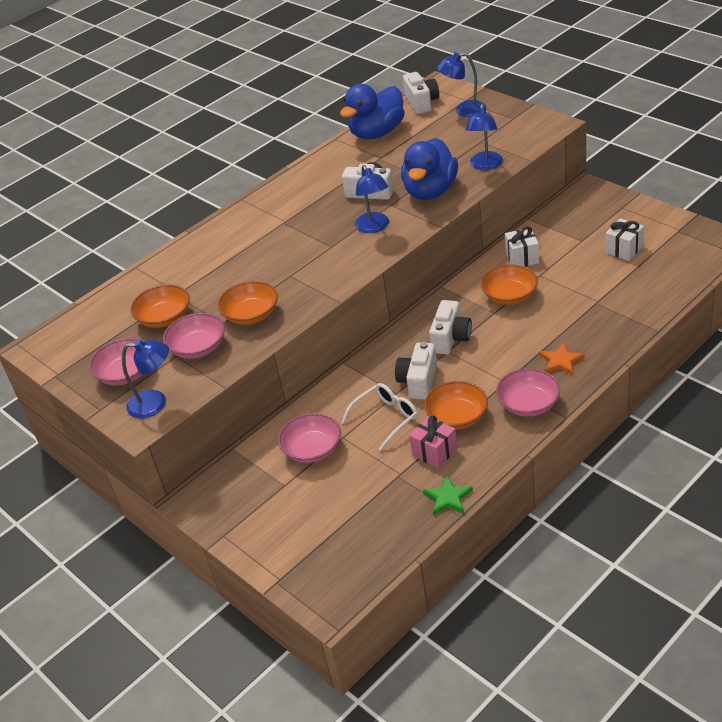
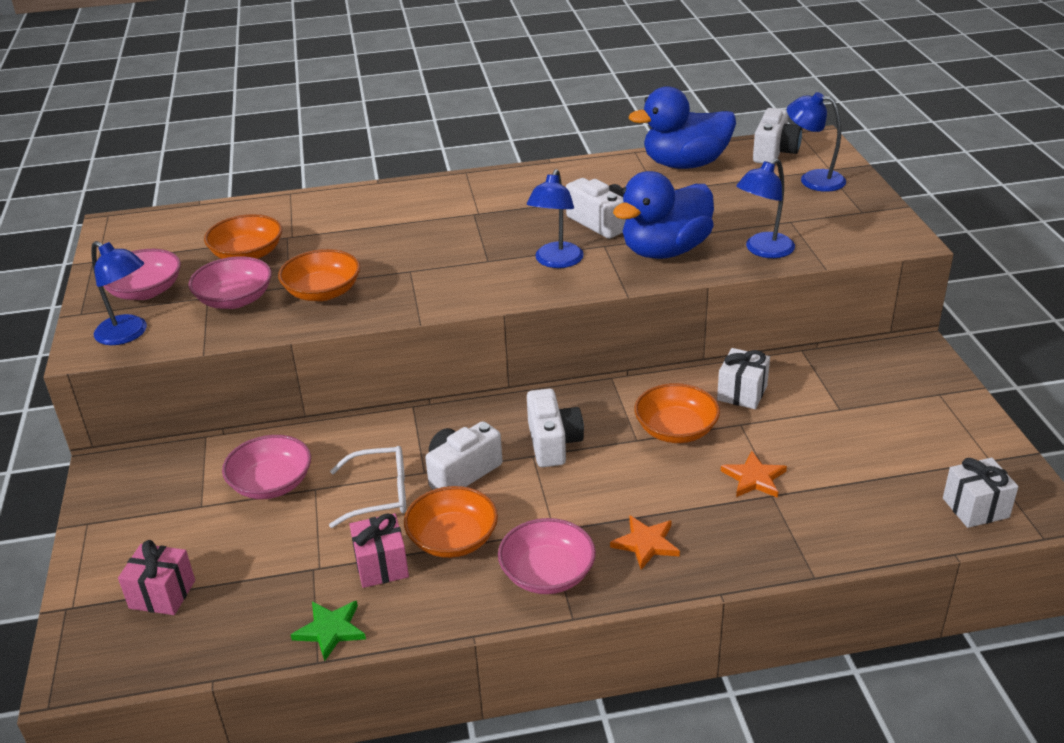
camera: 30 degrees right, 5 degrees down
white camera [429,300,472,355] -> white camera turned 60 degrees counterclockwise [527,388,584,467]
white gift [605,218,644,261] -> white gift moved to [943,458,1019,528]
none -> pink gift [118,540,195,615]
none -> orange star [721,451,787,498]

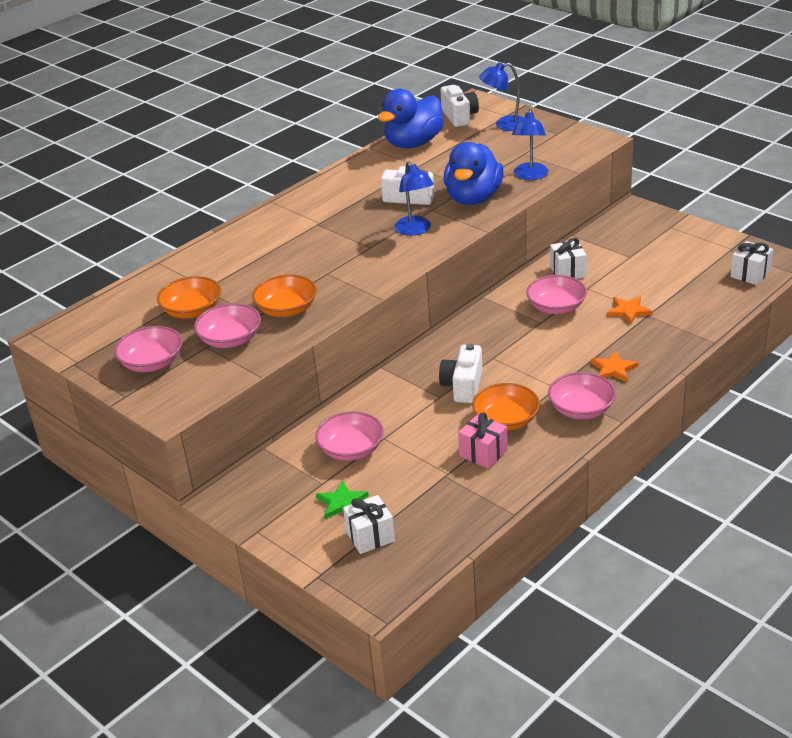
camera: 35 degrees left, 0 degrees up
blue lamp [91,241,147,345] -> none
pink gift [118,540,195,615] -> white gift [343,495,395,554]
green star [291,601,366,661] -> green star moved to [316,480,369,519]
white glasses [329,446,406,528] -> none
white camera [527,388,584,467] -> none
orange bowl [634,383,720,443] -> pink bowl [526,275,587,314]

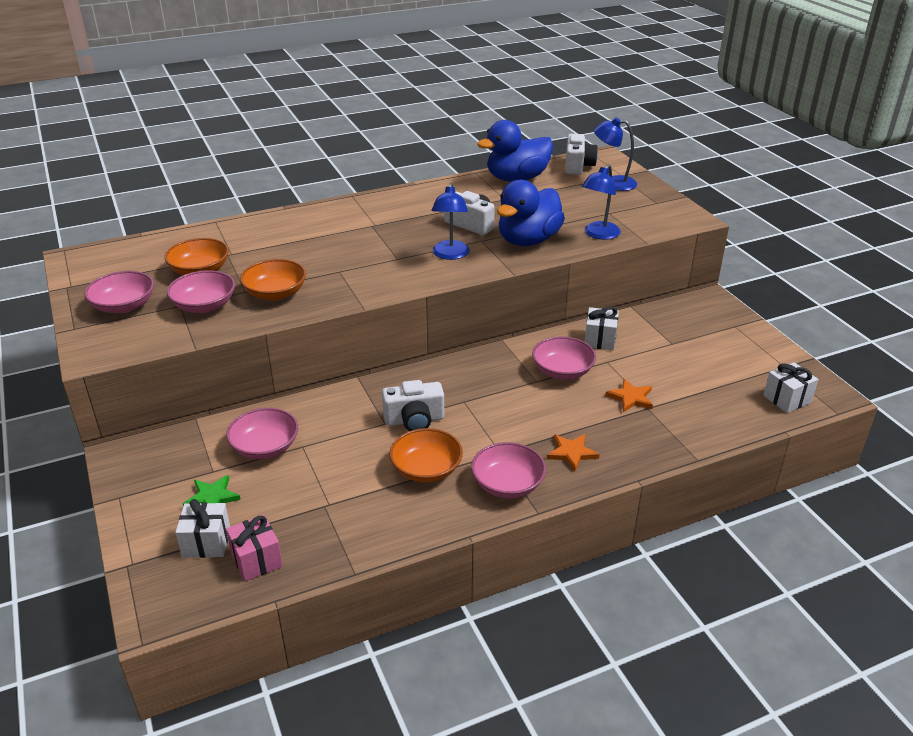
camera: 20 degrees right, 0 degrees up
white camera [439,343,482,403] -> white camera turned 135 degrees counterclockwise [382,380,444,431]
pink gift [458,413,508,469] -> pink gift moved to [226,515,283,582]

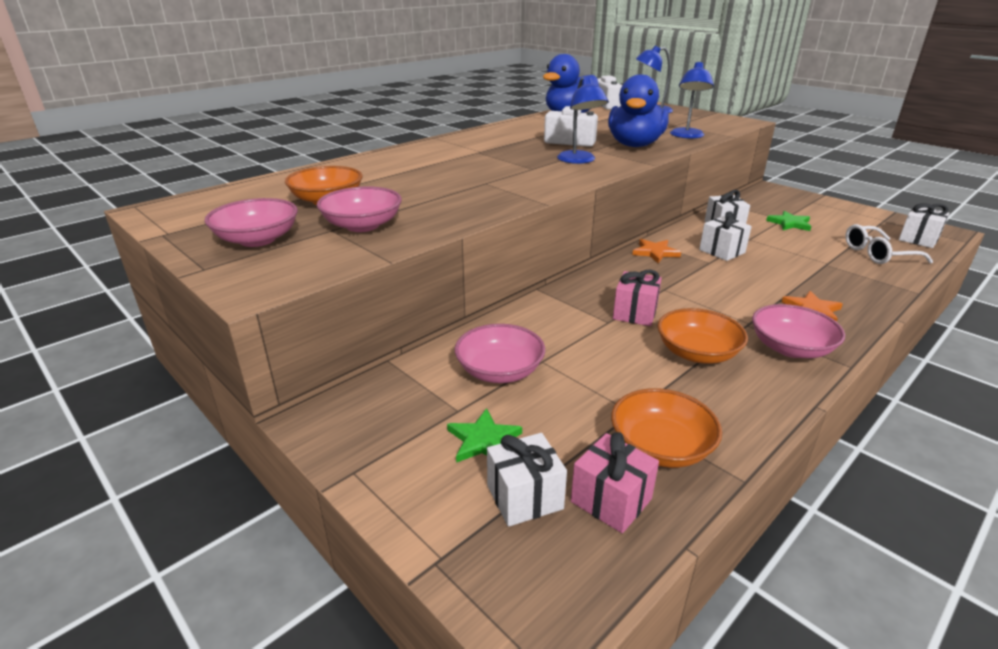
camera: 20 degrees left, 5 degrees down
orange bowl [240,259,306,300] -> orange bowl moved to [611,388,722,468]
white camera [382,380,444,431] -> pink gift [613,270,662,326]
pink bowl [532,336,596,380] -> white gift [699,211,752,261]
orange star [605,379,653,412] -> orange star moved to [632,239,681,263]
none -> green star [766,211,812,231]
none -> white glasses [845,224,933,264]

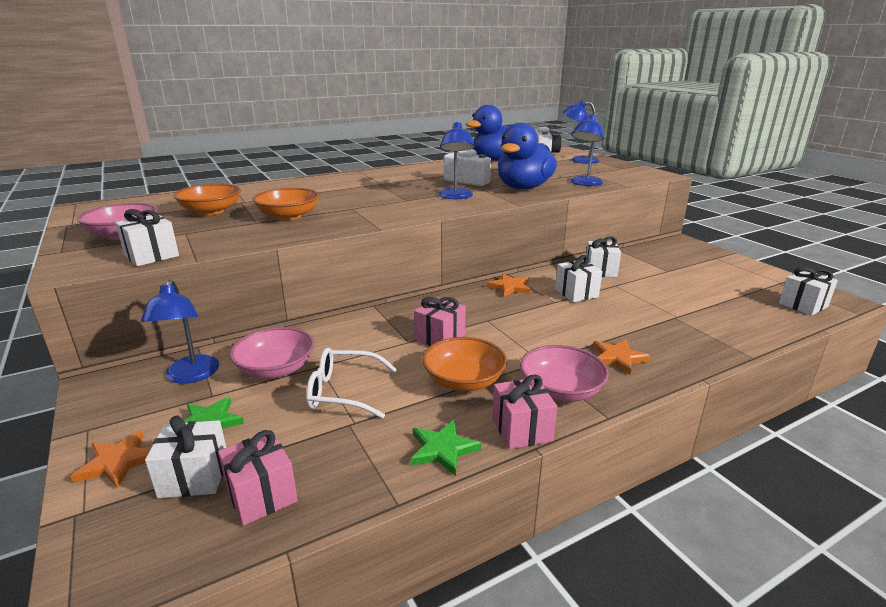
camera: 15 degrees right, 5 degrees down
pink bowl [317,186,402,232] -> none
orange bowl [611,388,722,468] -> orange bowl moved to [253,188,319,220]
green star [766,211,812,231] -> green star moved to [411,420,482,476]
white glasses [845,224,933,264] -> white glasses moved to [306,348,397,419]
none -> orange star [71,430,150,488]
none -> white gift [115,209,179,266]
none -> blue lamp [141,280,219,384]
none -> pink gift [492,375,557,449]

